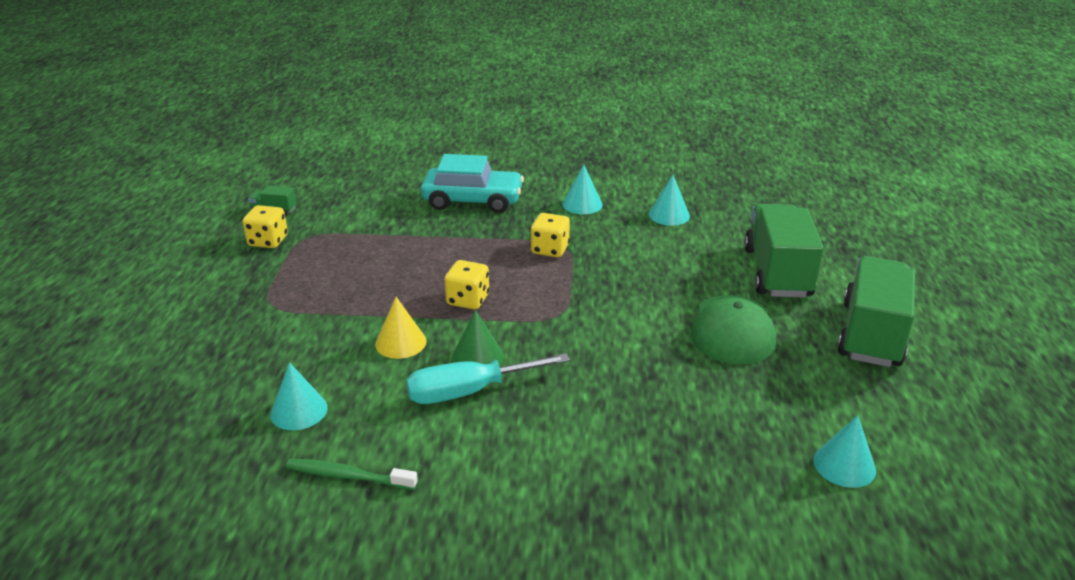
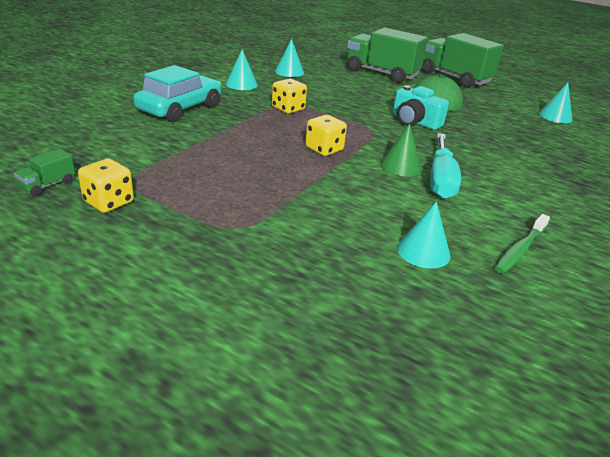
camera: 65 degrees left, 0 degrees up
yellow cone [375,297,427,359] -> none
none -> turquoise camera [393,85,449,130]

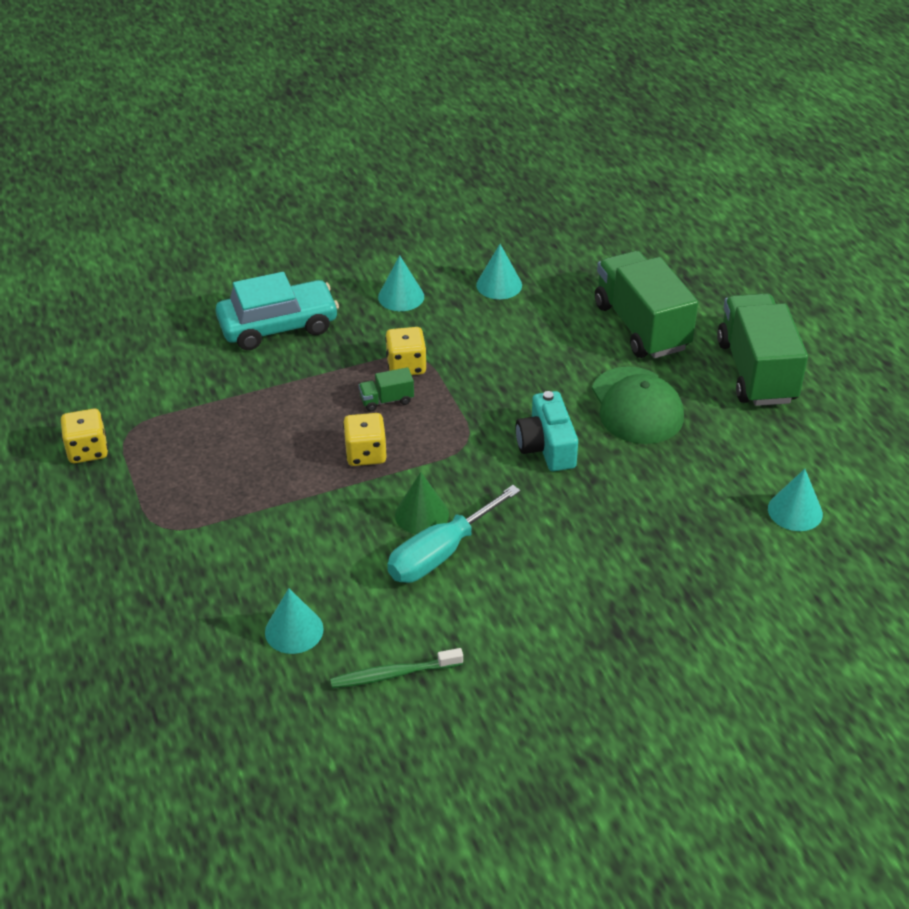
camera: 40 degrees right, 10 degrees up
green truck [14,149,75,196] -> green truck moved to [359,367,414,412]

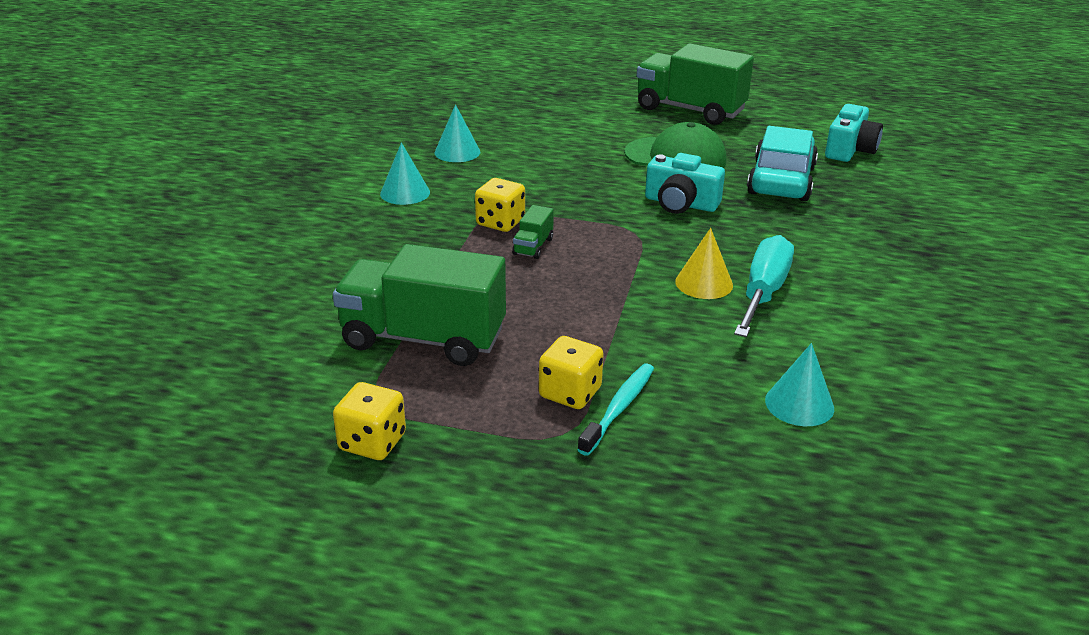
camera: 55 degrees left, 10 degrees down
turquoise car [216,272,339,350] -> turquoise car moved to [747,126,818,201]
green toothbrush [330,648,463,688] -> none
yellow dice [343,413,387,466] -> yellow dice moved to [539,336,604,409]
turquoise screwdriver [387,485,520,583] -> turquoise screwdriver turned 150 degrees counterclockwise [734,235,794,337]
green cone [395,472,449,534] -> yellow cone [675,228,733,299]
green truck [595,251,698,358] -> green truck moved to [333,244,506,366]
turquoise cone [768,469,823,531] -> turquoise camera [825,104,883,162]
none -> turquoise toothbrush [577,363,654,456]

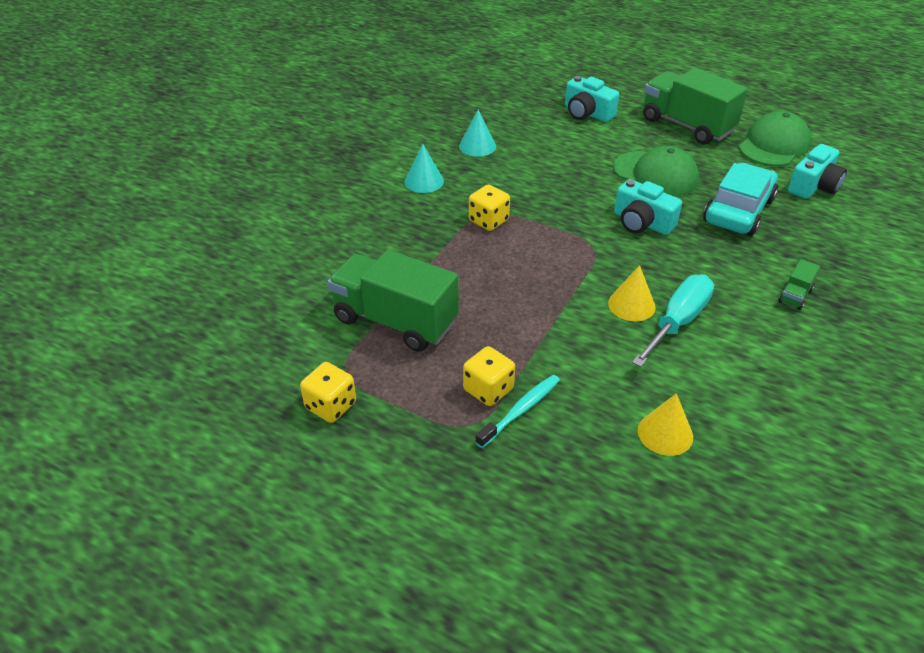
camera: 15 degrees right, 10 degrees up
green truck [512,205,554,259] -> green truck moved to [778,259,820,310]
turquoise cone [765,343,834,426] -> yellow cone [638,393,693,456]
none -> turquoise camera [565,76,619,122]
none -> green cap [739,111,811,166]

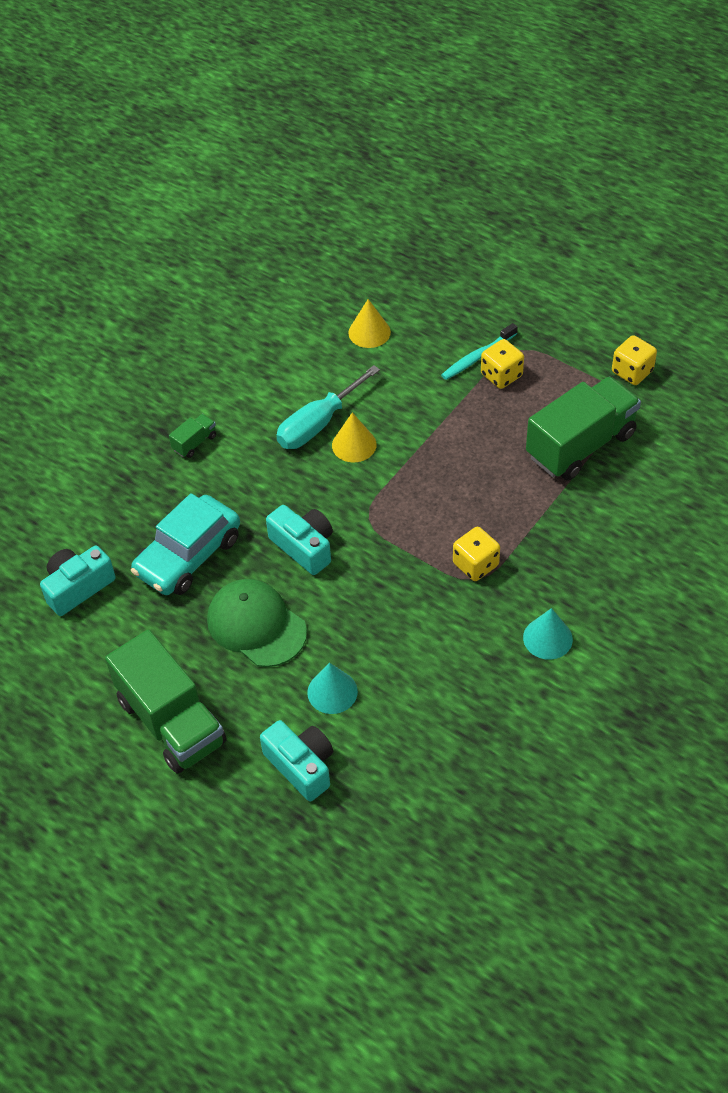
camera: 170 degrees left, 10 degrees up
green truck [328,250,459,352] -> green truck turned 75 degrees counterclockwise [526,376,641,481]
turquoise cone [459,109,496,157] -> turquoise cone moved to [307,663,358,714]
green cap [739,111,811,166] -> none

